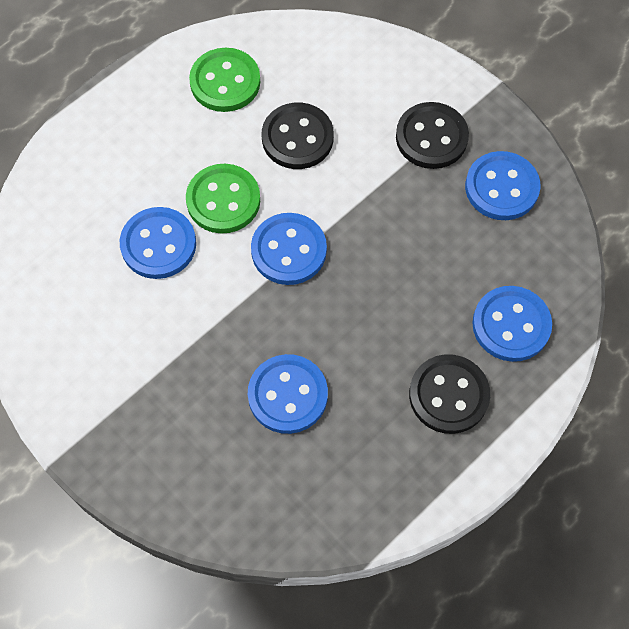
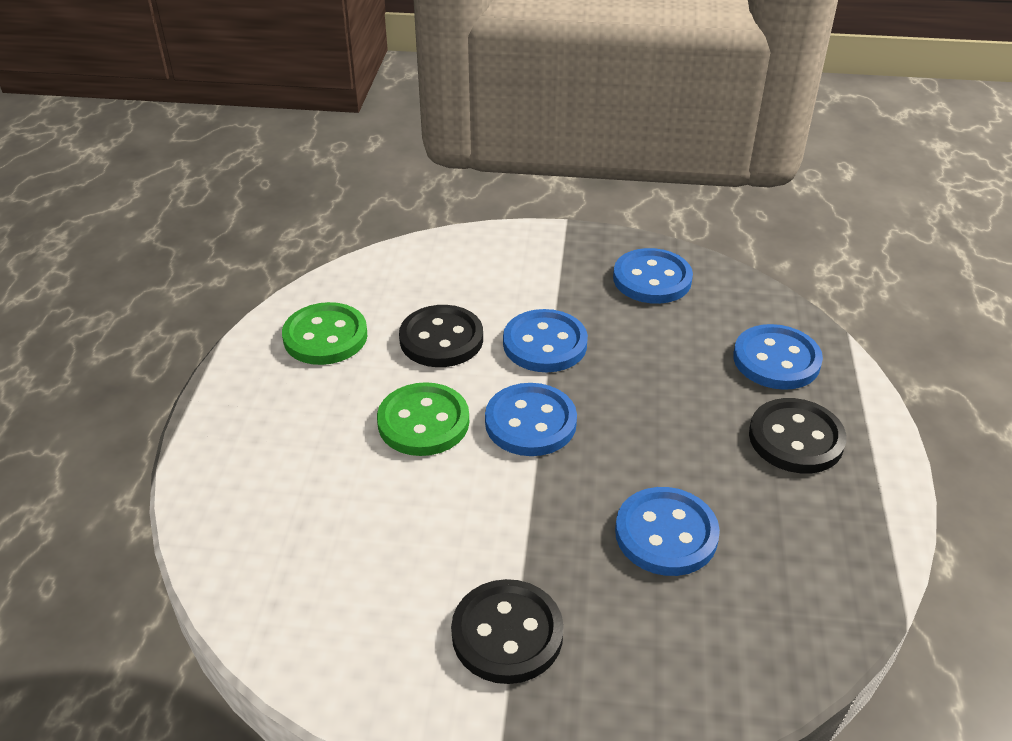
camera: 40 degrees left, 25 degrees down
blue button [120,207,196,279] -> blue button moved to [503,309,588,372]
black button [396,102,469,169] -> black button moved to [451,579,564,684]

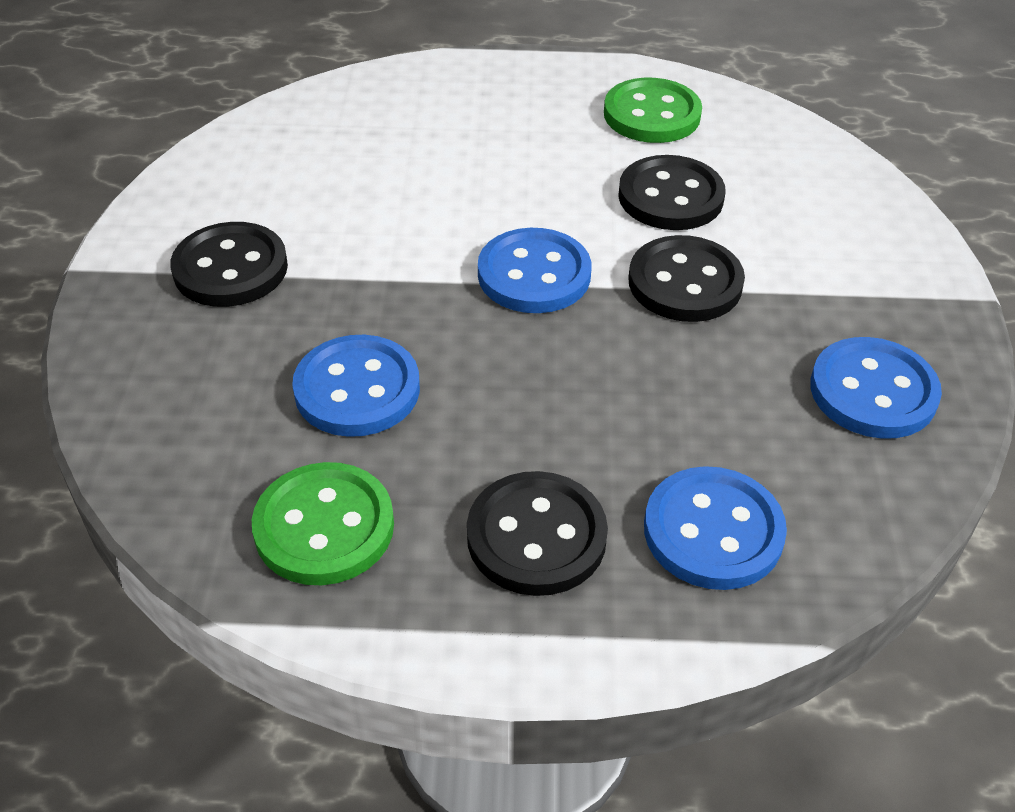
camera: 85 degrees right, 5 degrees up
green button [377,382,469,456] -> green button moved to [252,462,394,585]
blue button [503,309,588,372] -> black button [628,235,745,322]

